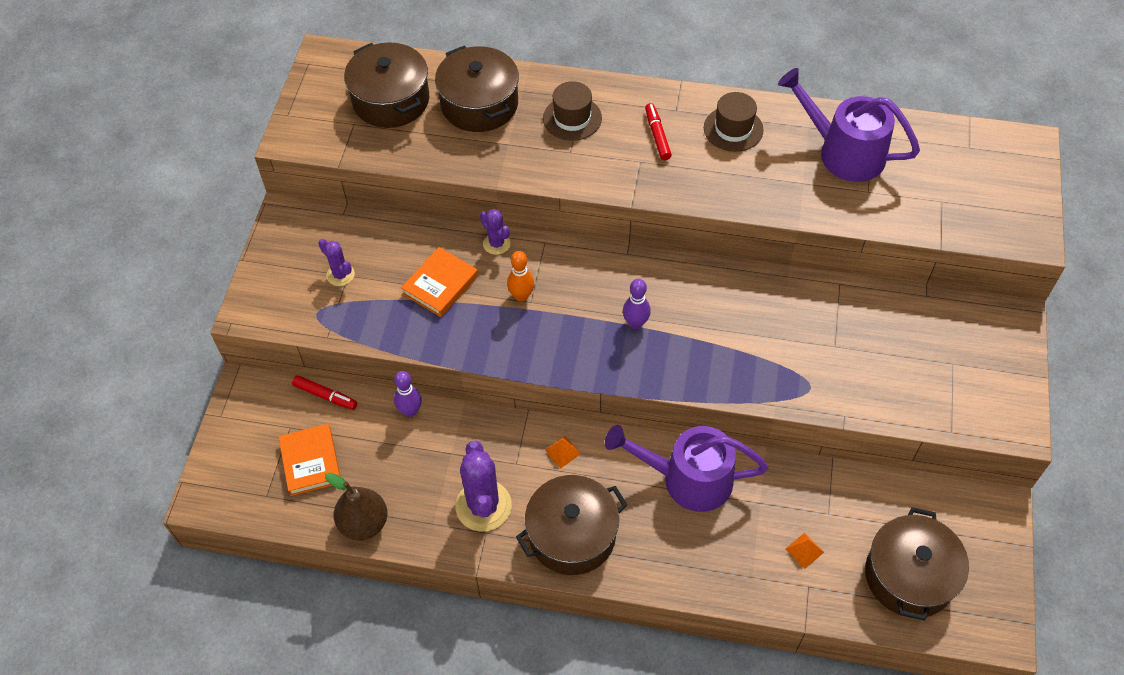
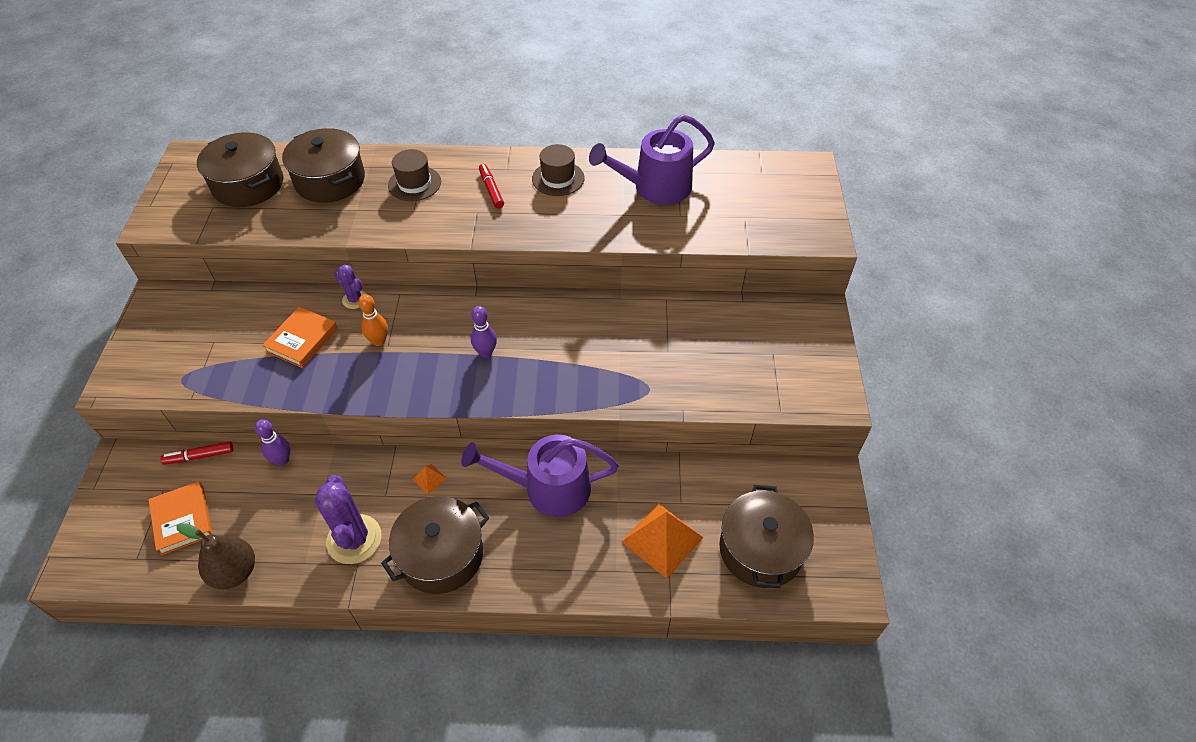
camera: 10 degrees left, 5 degrees down
red marker [292,375,357,410] -> red marker turned 150 degrees clockwise [160,442,233,465]
purple cactus [318,239,355,286] -> none
purple watering can [778,68,920,182] -> purple watering can turned 45 degrees counterclockwise [589,114,715,204]
orange pyramid [785,533,824,569] -> orange pyramid [621,503,704,579], size x2.26

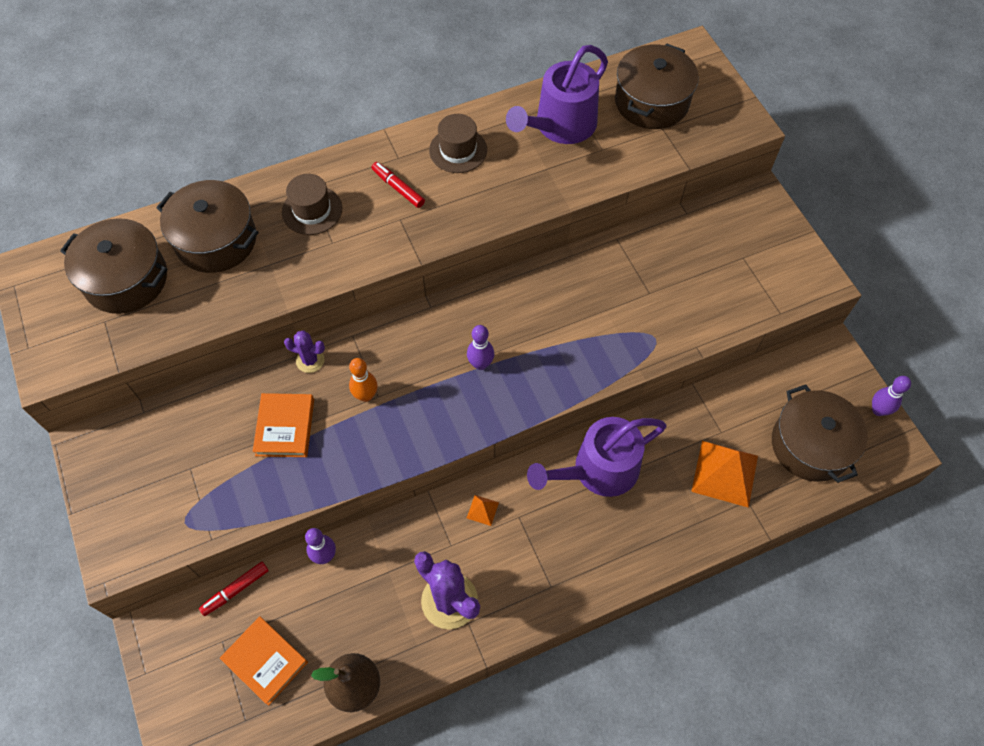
camera: 25 degrees left, 10 degrees up
brown pot [381,496,489,594] -> brown pot moved to [615,43,699,129]
none -> purple bowling pin [872,376,911,416]

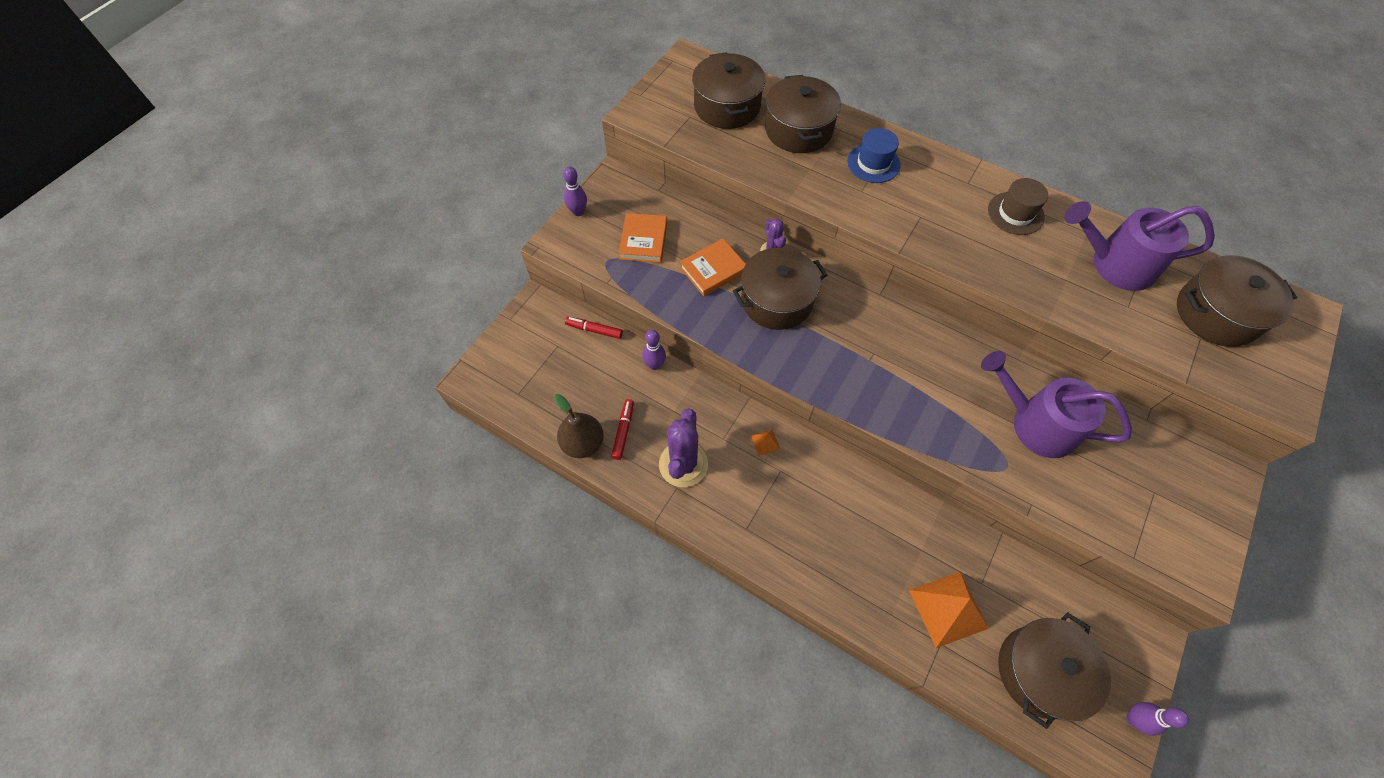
camera: 55 degrees right, 0 degrees up
orange book [220,616,308,706] -> orange book moved to [619,213,667,263]
brown hat [282,174,342,235] -> blue hat [847,128,901,183]
orange bowling pin [349,358,378,402] -> brown pot [733,247,827,330]
red marker [371,162,425,208] -> red marker moved to [611,399,634,460]
purple bowling pin [467,325,494,370] -> purple bowling pin moved to [563,166,587,216]
purple watering can [527,417,667,497] -> purple watering can moved to [981,351,1132,458]

